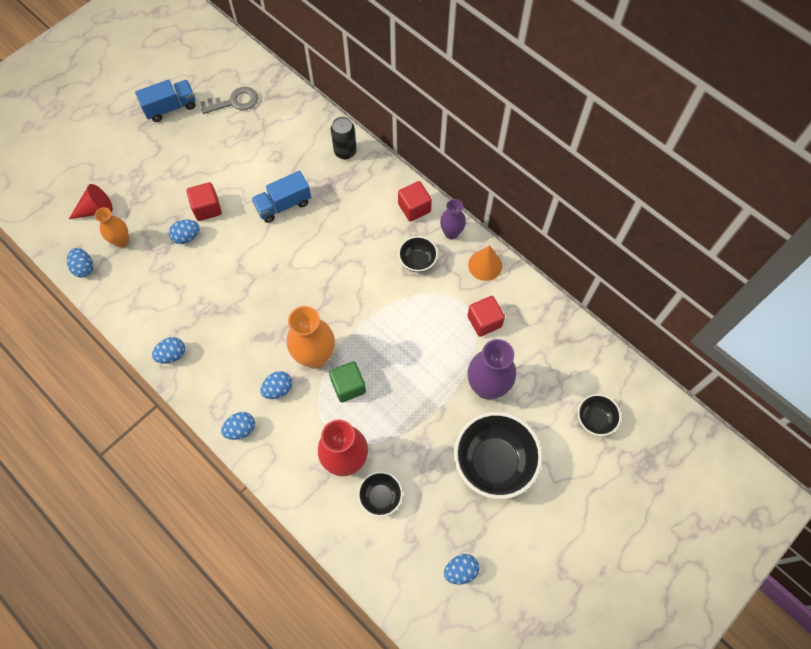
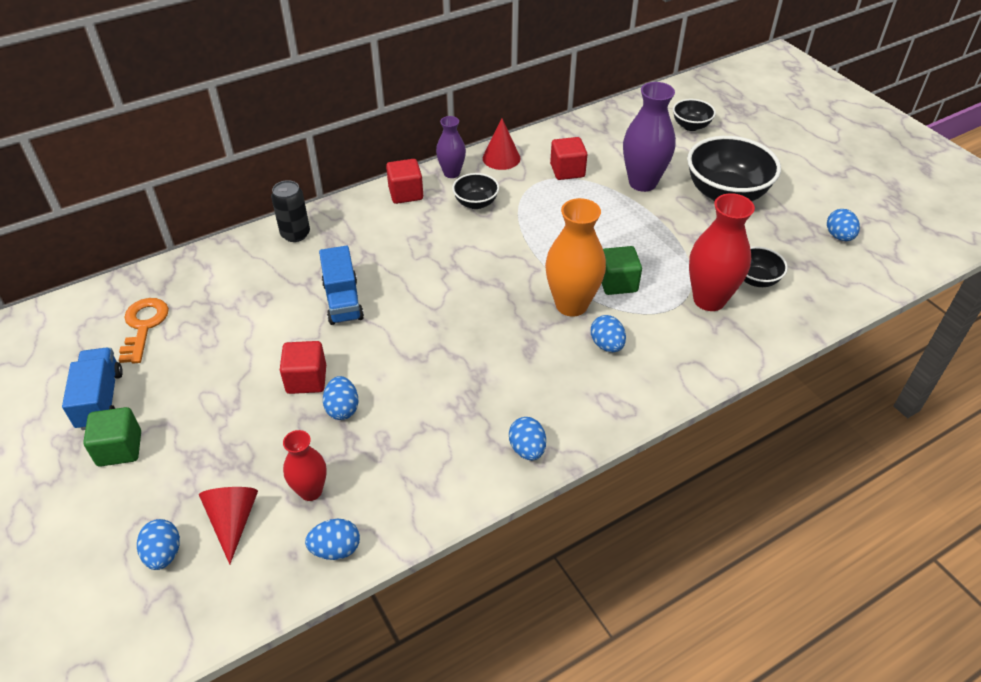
camera: 75 degrees left, 20 degrees down
orange vase [94,207,129,248] -> red vase [283,430,327,501]
grey key [200,87,258,114] -> orange key [119,298,169,363]
blue egg [221,412,255,440] -> blue egg moved to [137,519,180,570]
orange cone [468,245,502,281] -> red cone [483,118,520,170]
none -> green cube [83,407,141,467]

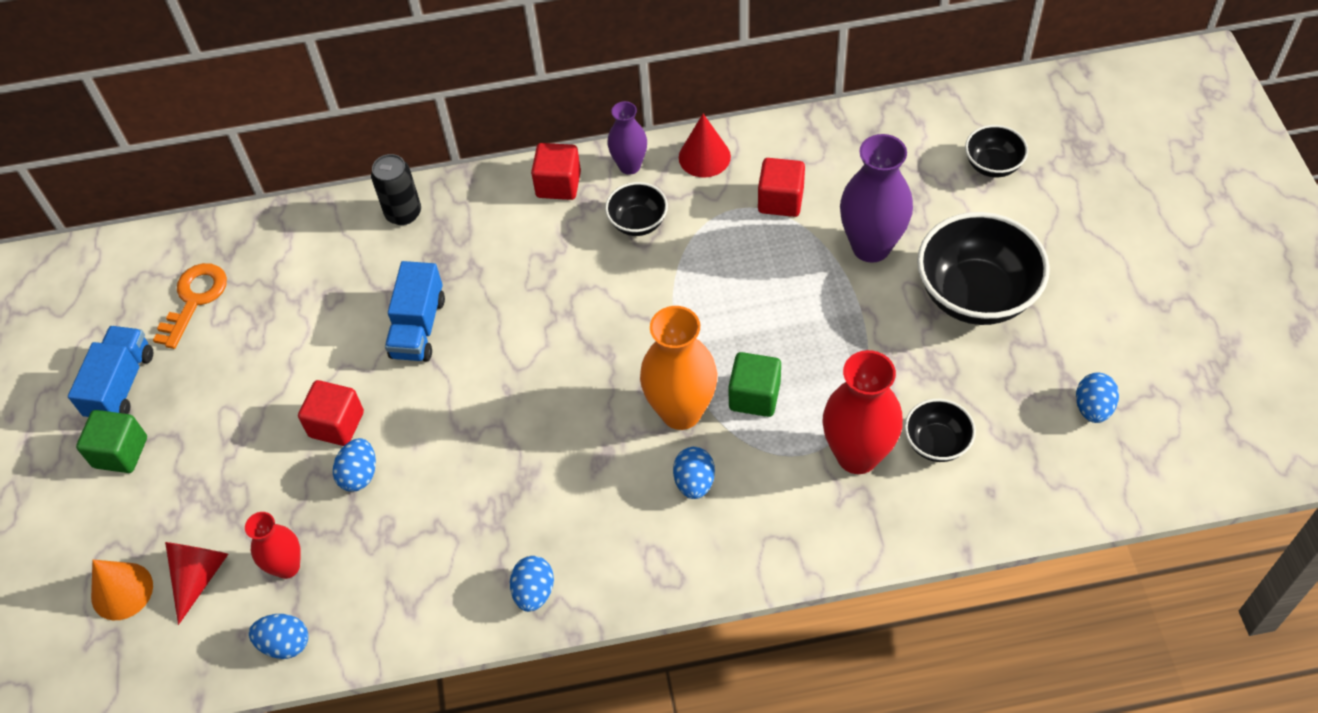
camera: 25 degrees right, 10 degrees up
blue egg [137,519,180,570] -> orange cone [91,560,153,620]

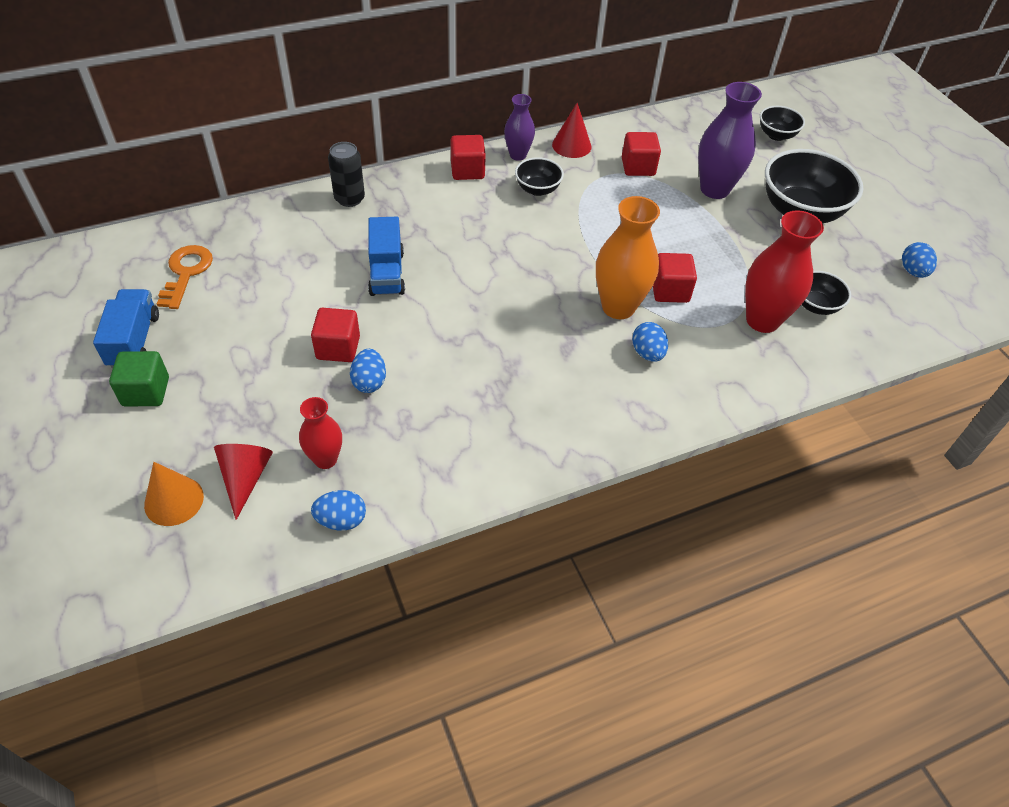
camera: 20 degrees left, 5 degrees down
blue egg [510,556,554,612] -> none
green cube [728,352,781,417] -> red cube [653,253,697,303]

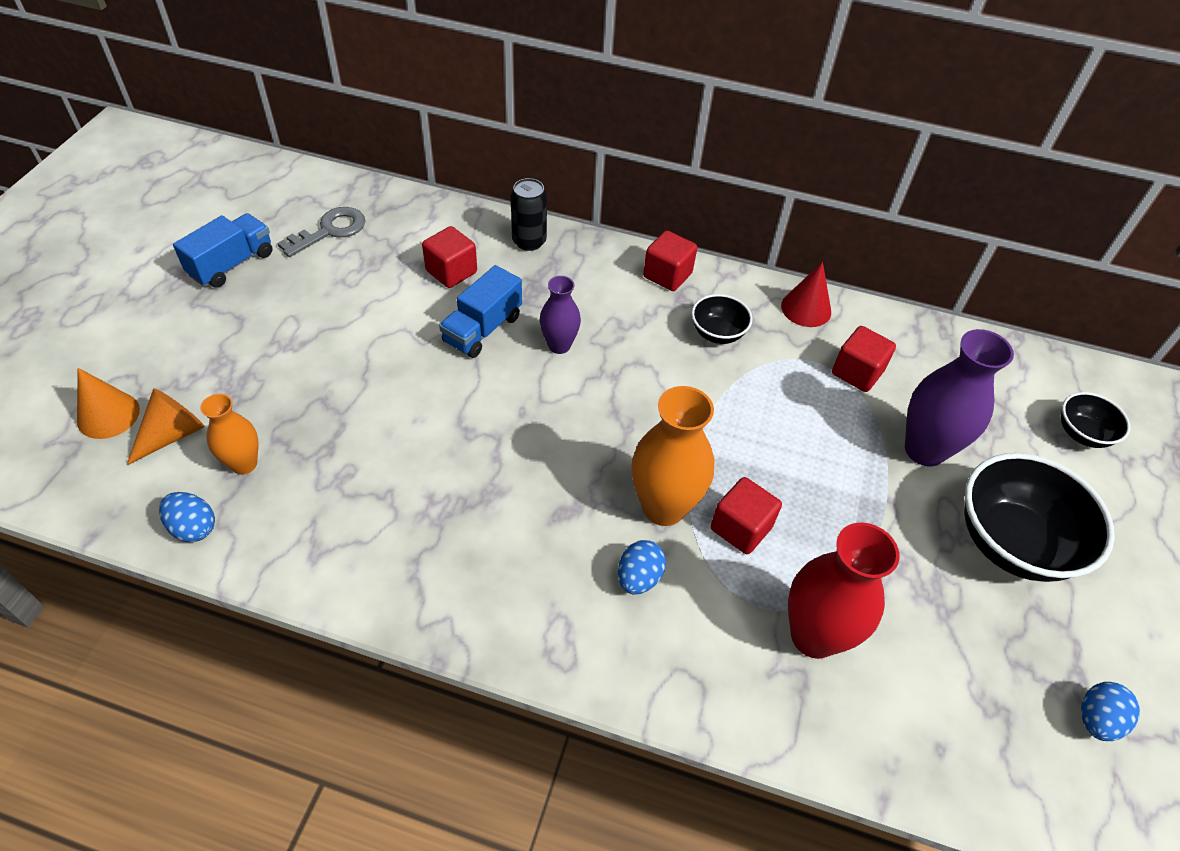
camera: 40 degrees right, 0 degrees up
green cube [109,351,169,406] -> none
orange key [157,245,213,309] -> grey key [277,207,366,257]
red cone [214,444,273,520] -> orange cone [127,388,205,465]
red vase [299,397,342,469] -> orange vase [200,394,258,474]
red cube [311,308,360,362] -> red cube moved to [422,226,477,288]
blue egg [350,349,386,393] -> none
purple vase [504,94,535,161] -> purple vase moved to [540,276,581,354]
black bowl [802,271,851,315] -> none

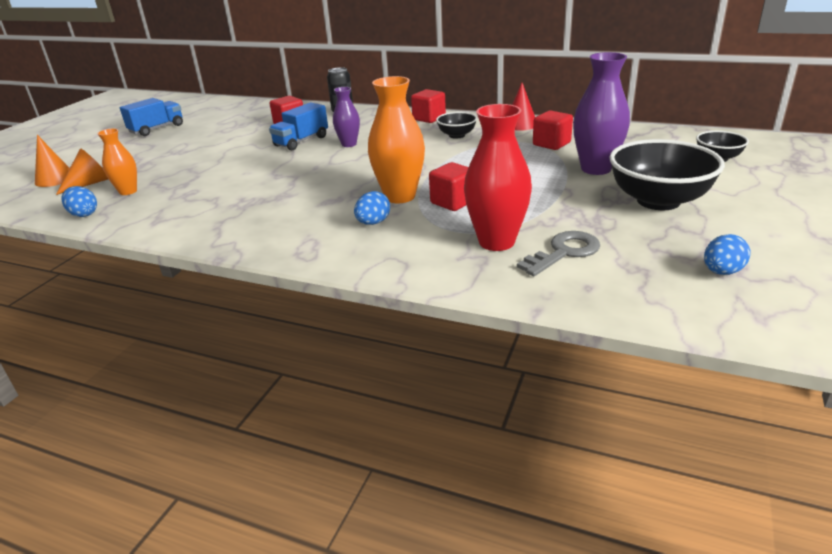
camera: 10 degrees right, 20 degrees down
grey key [277,207,366,257] -> grey key moved to [517,231,600,276]

